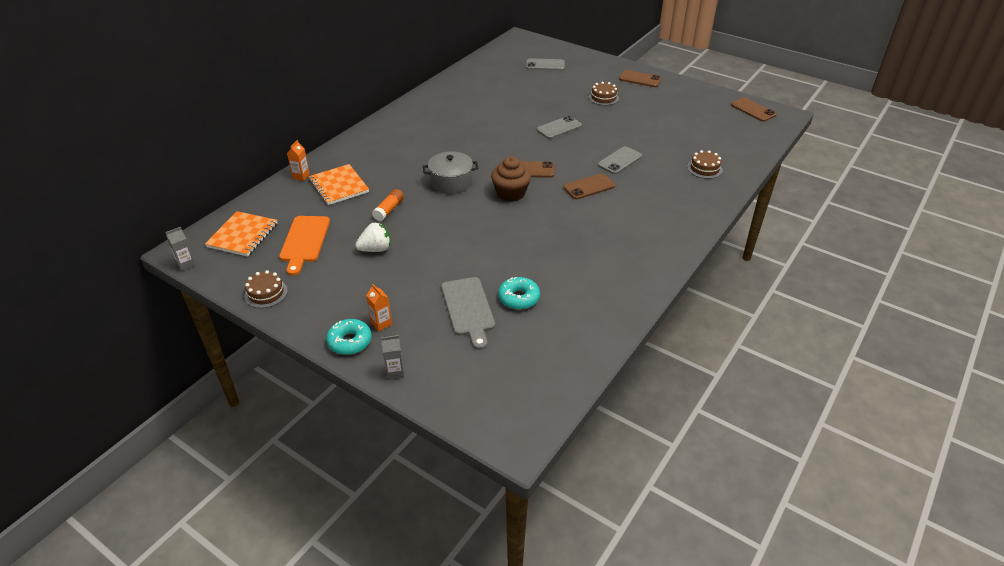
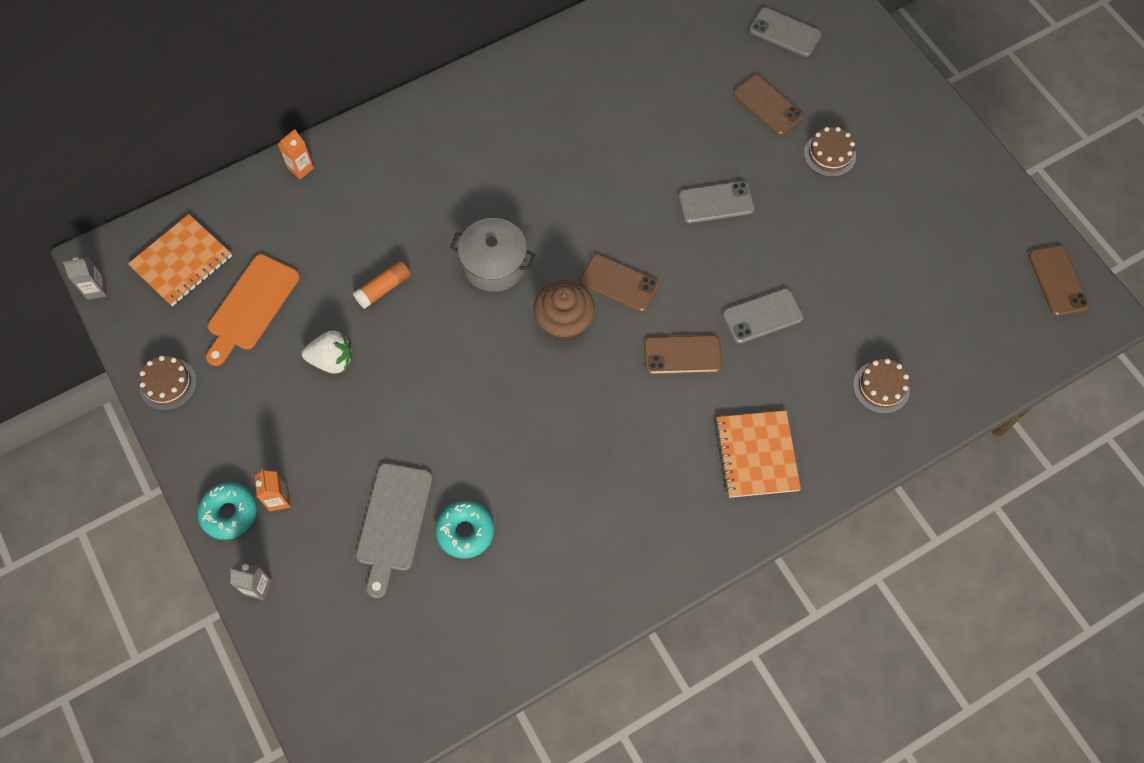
camera: 25 degrees right, 25 degrees up
orange notebook [309,164,369,205] -> orange notebook moved to [715,411,801,498]
brown phone [619,70,662,87] -> brown phone moved to [733,75,804,135]

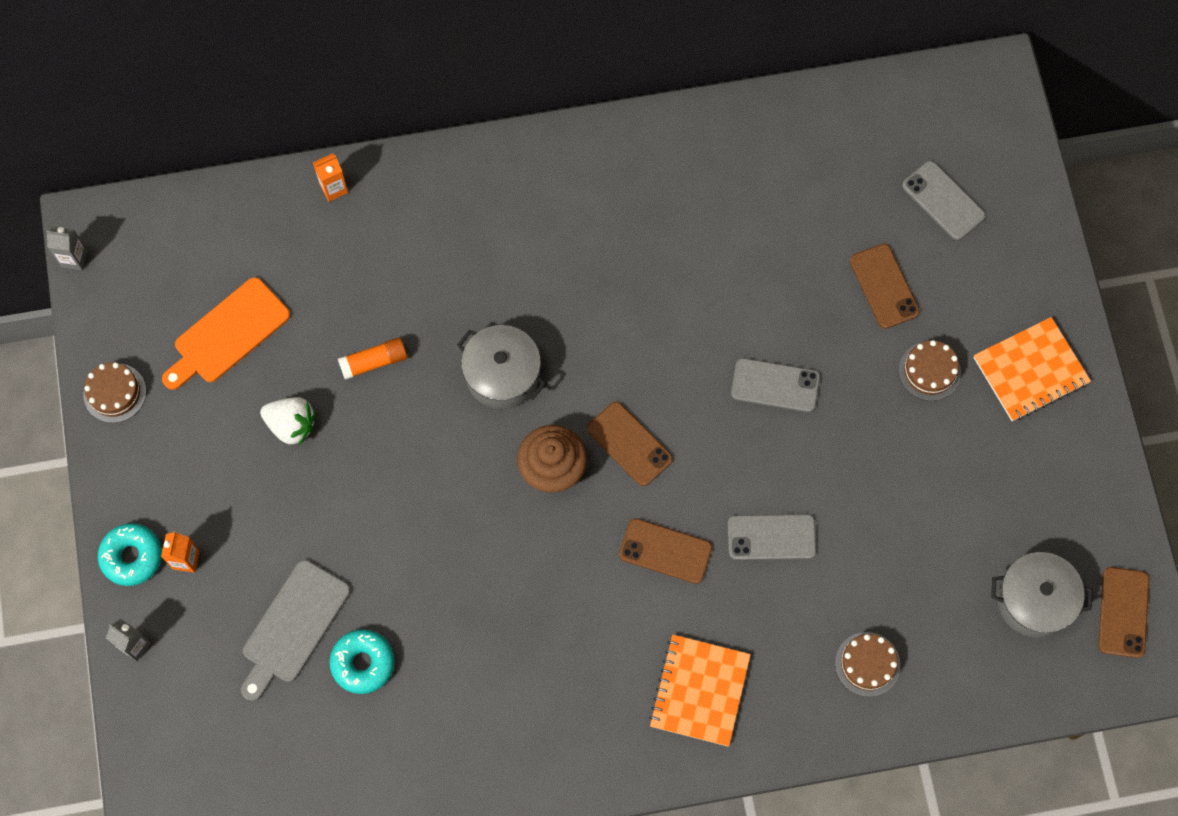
camera: 20 degrees right, 5 degrees up
orange notebook [128,214,232,306] -> orange notebook moved to [974,317,1091,421]
none -> grey pot [991,552,1093,638]

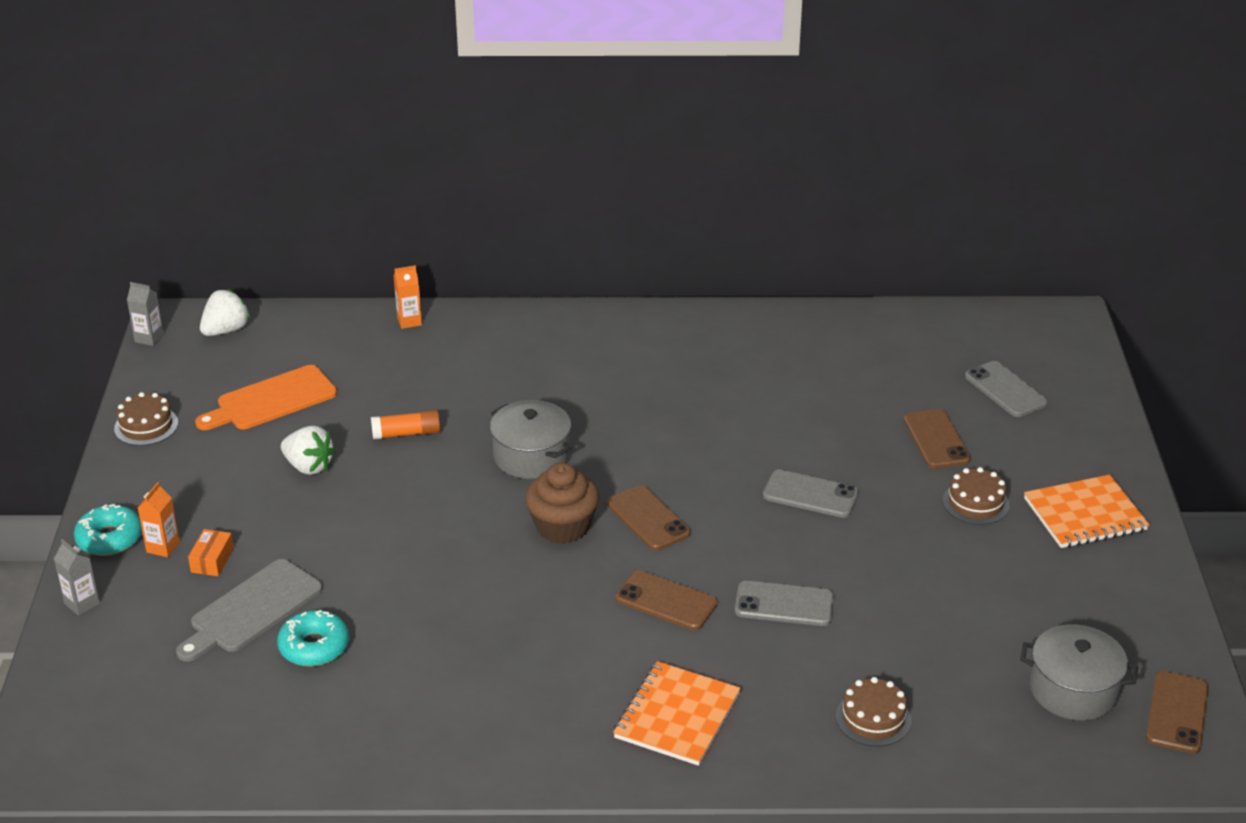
camera: 10 degrees right, 35 degrees down
none -> orange box [188,529,234,576]
none -> white strawberry [200,289,250,336]

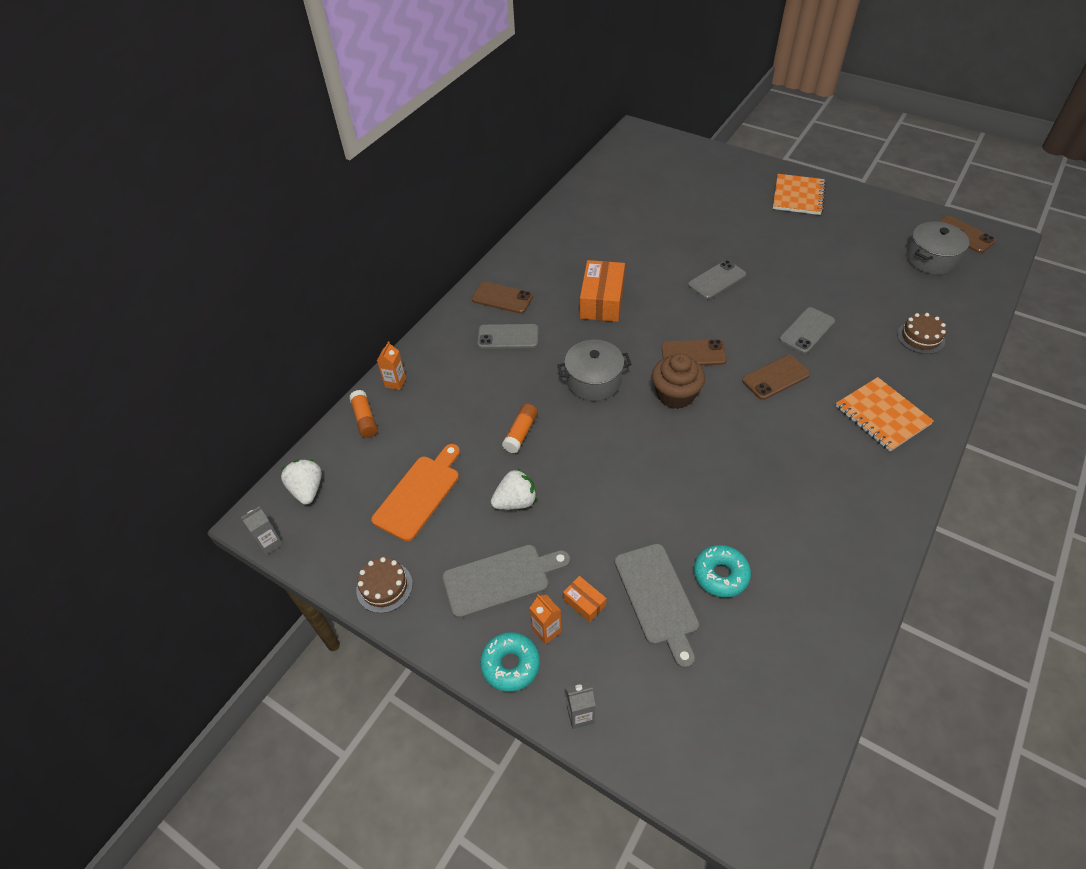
camera: 55 degrees left, 15 degrees up
orange cutting board [195,365,337,430] -> orange cutting board turned 150 degrees counterclockwise [371,444,460,541]
brown phone [904,409,971,469] -> brown phone moved to [472,282,533,314]
brown cake [943,467,1010,525] -> none
grey phone [965,361,1048,417] -> grey phone moved to [477,324,538,349]
none -> orange glue stick [349,390,378,438]
none -> grey cutting board [442,545,570,618]
none -> orange box [580,260,625,322]

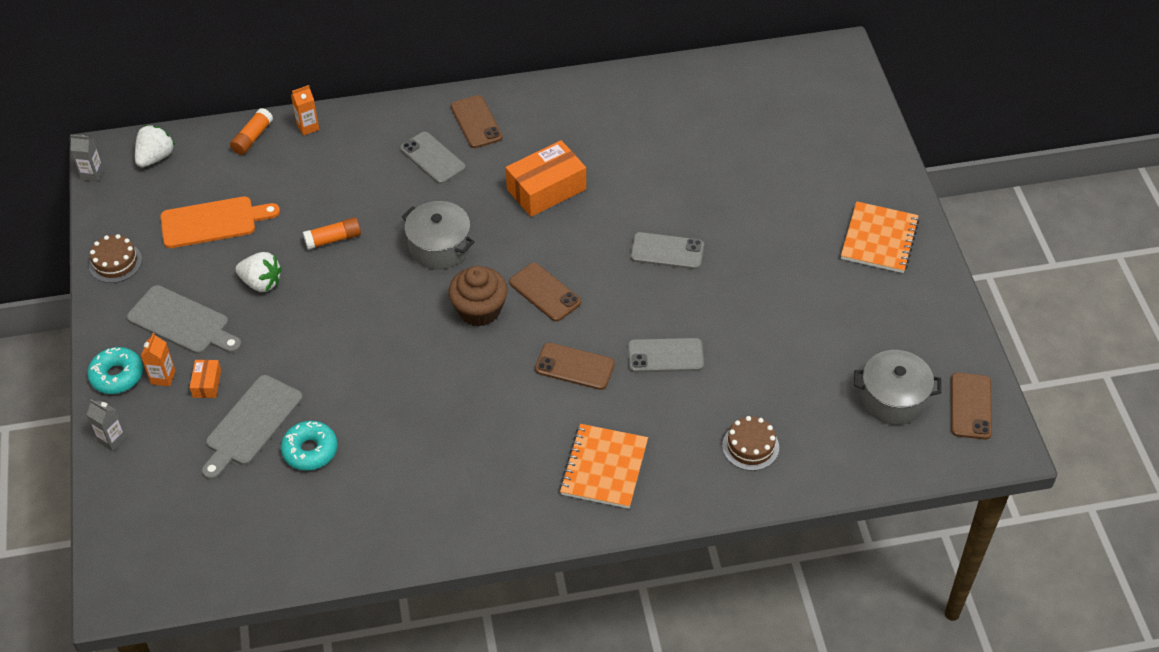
camera: 45 degrees right, 0 degrees up
orange notebook [773,174,826,215] -> orange notebook turned 45 degrees counterclockwise [841,201,919,273]

